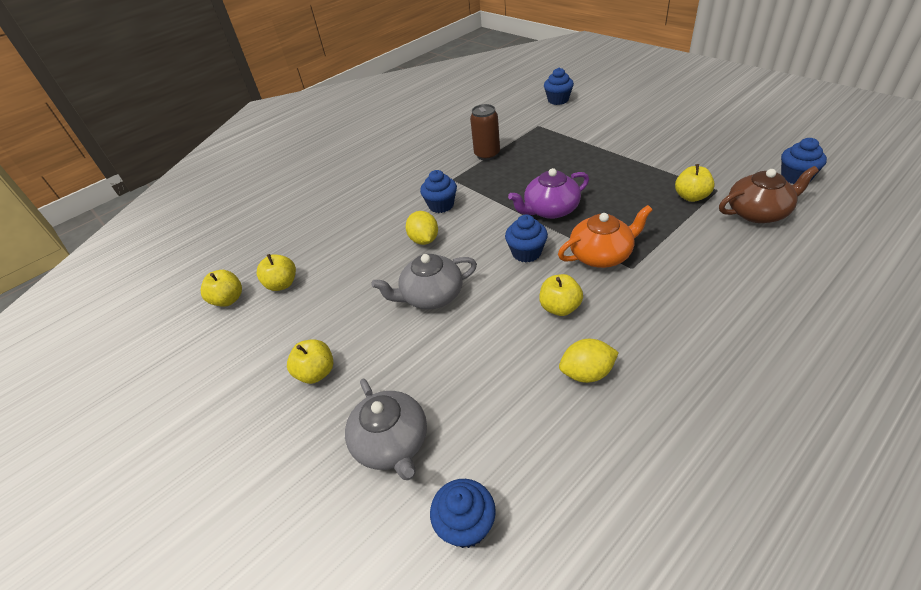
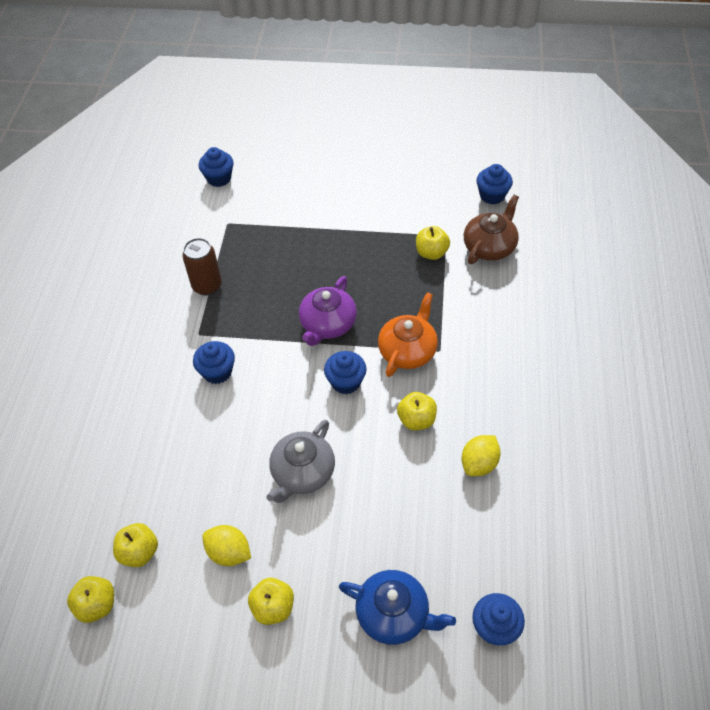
camera: 45 degrees left, 10 degrees up
grey teapot [345,379,427,480] -> blue teapot [339,570,456,645]
yellow lemon [406,211,438,245] -> yellow lemon moved to [202,525,251,566]

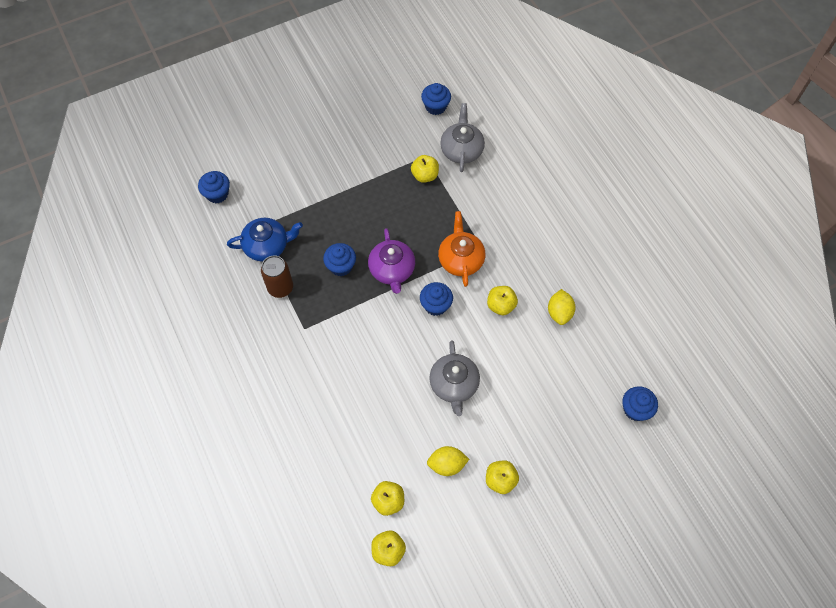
camera: 35 degrees left, 10 degrees up
blue cupcake [193,341,235,384] -> blue cupcake moved to [323,243,356,276]
blue teapot [339,570,456,645] -> blue teapot moved to [227,218,303,262]
brown teapot [464,195,519,264] -> grey teapot [440,103,485,172]

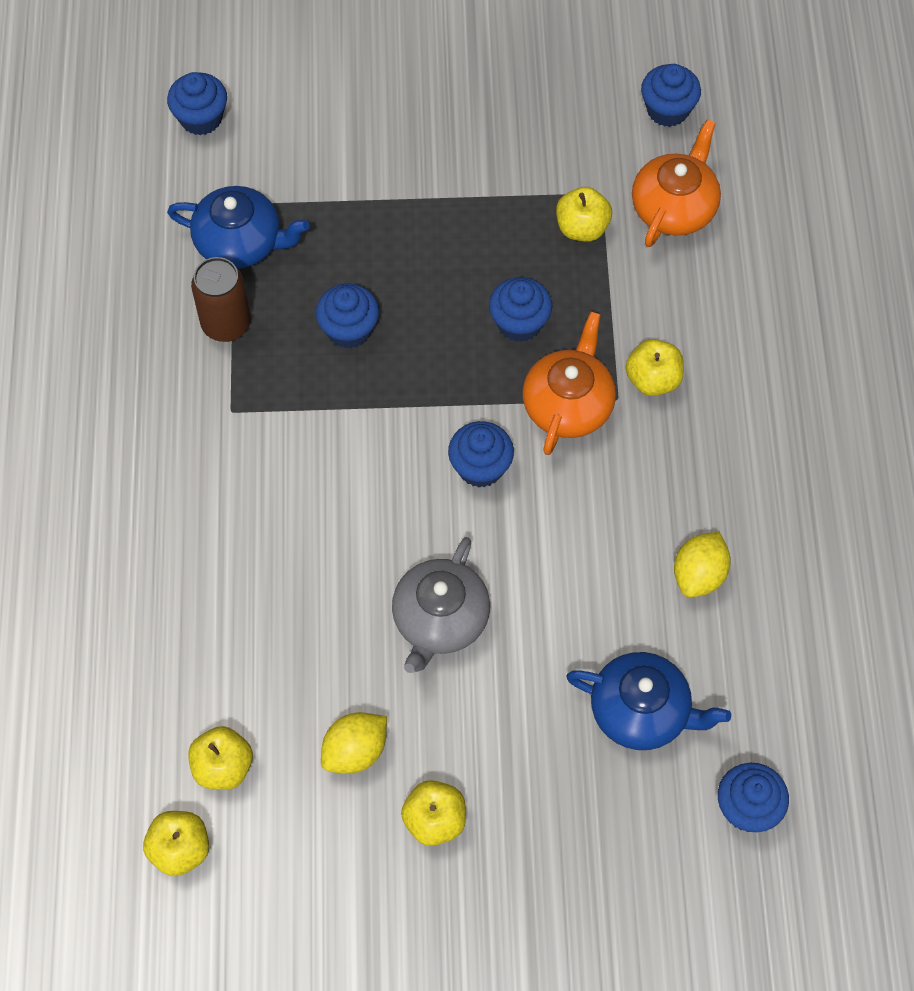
camera: 25 degrees right, 0 degrees up
purple teapot [368,228,415,294] -> none
yellow lemon [427,446,469,476] -> yellow lemon turned 60 degrees counterclockwise [321,712,387,774]
grey teapot [440,103,485,172] -> orange teapot [632,120,721,247]
yellow apple [487,286,518,315] -> yellow apple moved to [626,339,684,396]
none -> blue cupcake [489,277,552,342]
none -> blue teapot [566,652,731,750]

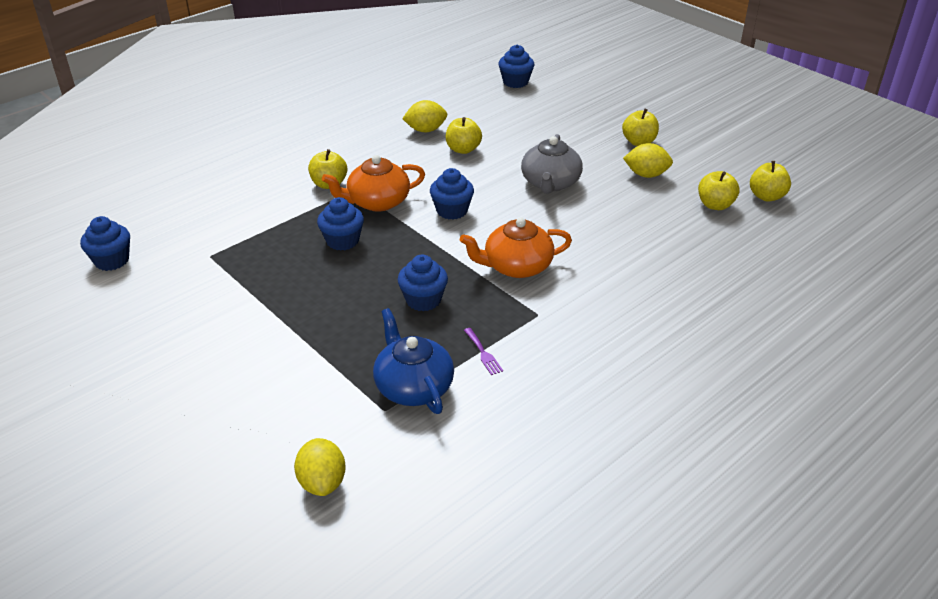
camera: 130 degrees left, 25 degrees down
blue cupcake [167,72,227,135] -> yellow lemon [294,438,346,496]
brown can [191,257,251,342] -> purple fork [464,328,503,375]
grey teapot [392,537,490,673] -> grey teapot turned 120 degrees clockwise [521,134,583,194]
yellow apple [556,187,612,242] -> yellow apple moved to [446,117,482,154]
blue teapot [566,652,731,750] -> none
orange teapot [632,120,721,247] -> orange teapot moved to [460,217,572,278]

